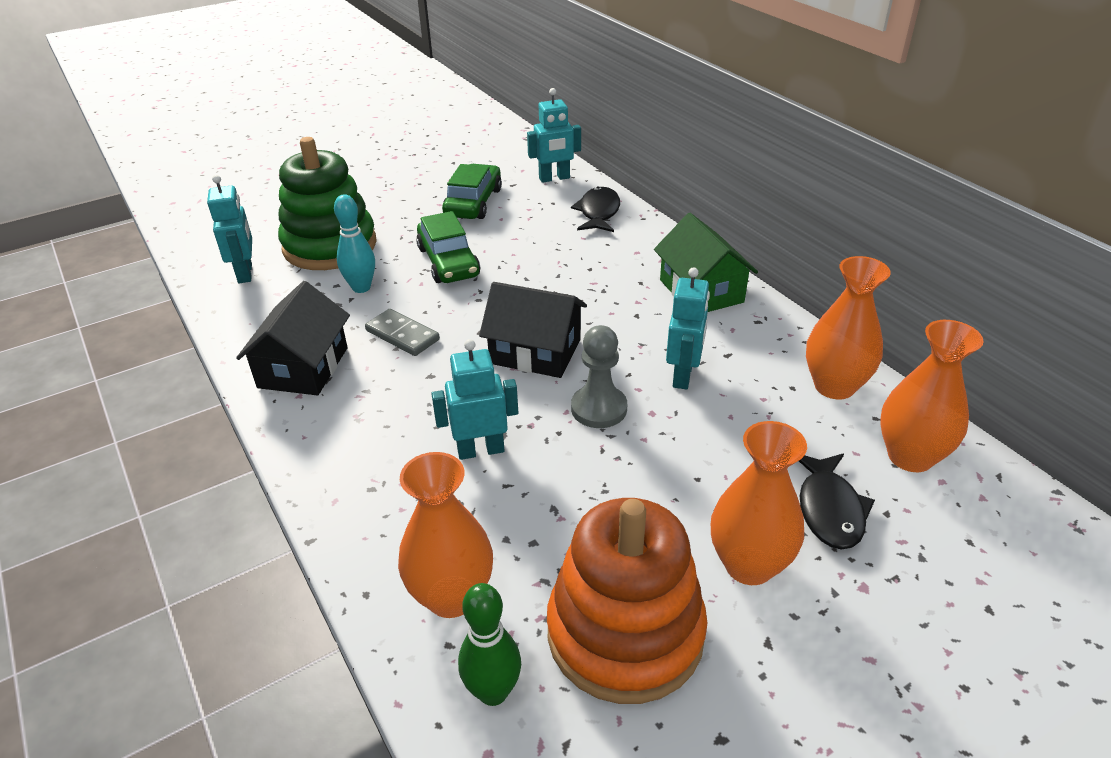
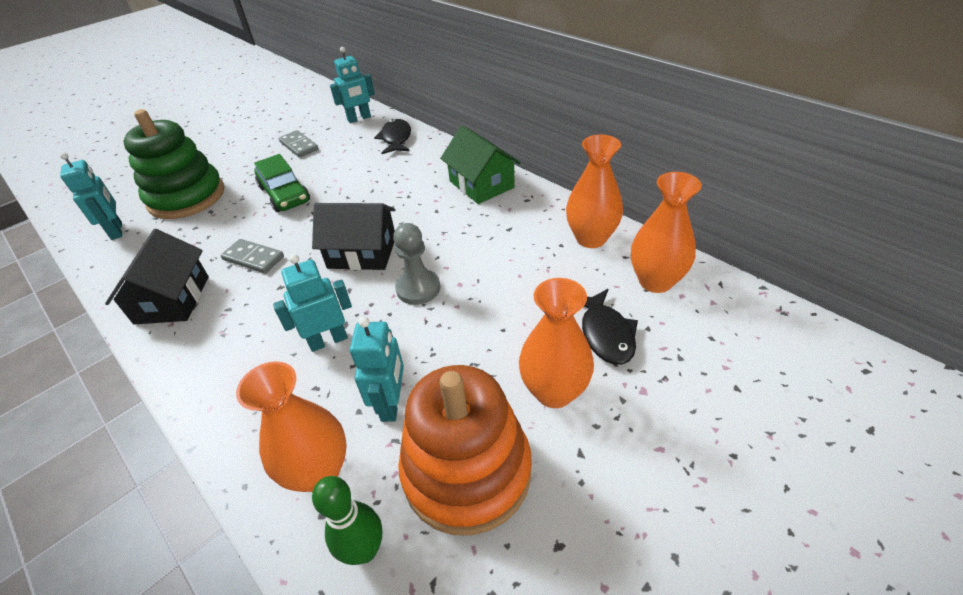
camera: 10 degrees left, 5 degrees up
turquoise bowling pin [334,194,375,293] -> none
green car [442,164,502,219] -> grey domino [279,130,319,158]
turquoise robot [666,267,710,389] -> turquoise robot moved to [350,317,404,422]

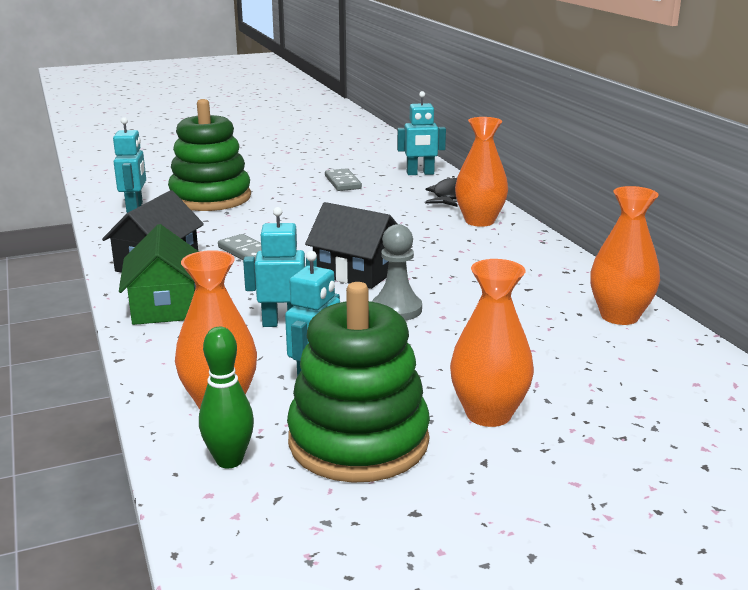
camera: 20 degrees right, 20 degrees down
green car [254,154,310,212] -> none
orange stacking toy [398,365,532,536] -> green stacking toy [287,282,430,483]
green house [440,126,521,204] -> green house moved to [119,224,199,325]
black fish [582,289,638,365] -> none
orange vase [631,172,702,293] -> orange vase moved to [455,117,508,227]

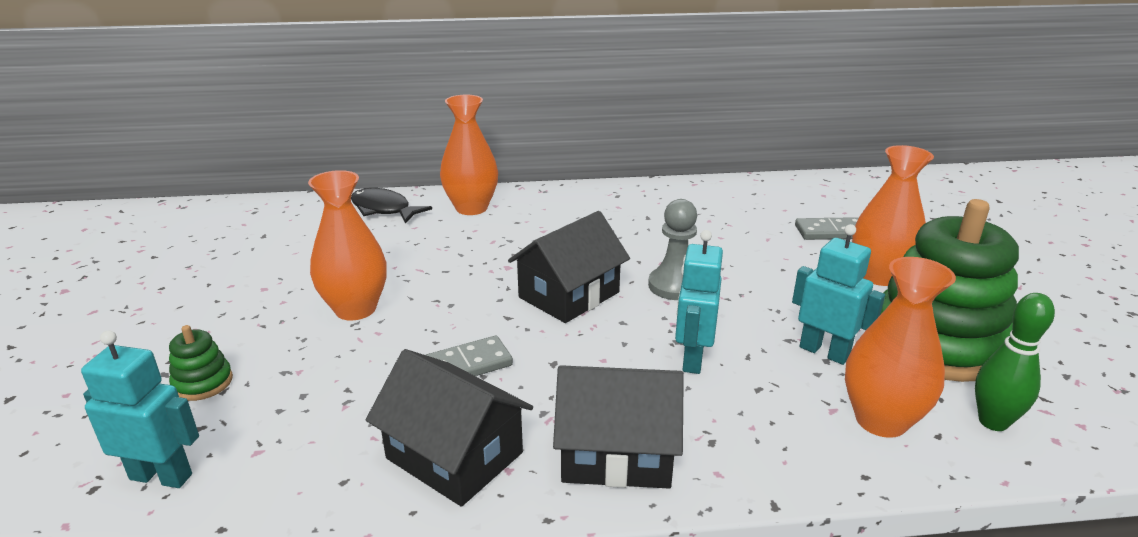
camera: 75 degrees left, 5 degrees up
green house [119,224,199,325] -> black house [553,365,684,489]
green stacking toy [168,99,251,211] -> green stacking toy [169,325,233,401], size x0.41
grey domino [325,168,362,191] -> grey domino moved to [795,217,858,240]
turquoise robot [397,91,446,175] -> none
orange vase [590,186,660,325] -> orange vase moved to [308,170,387,321]

